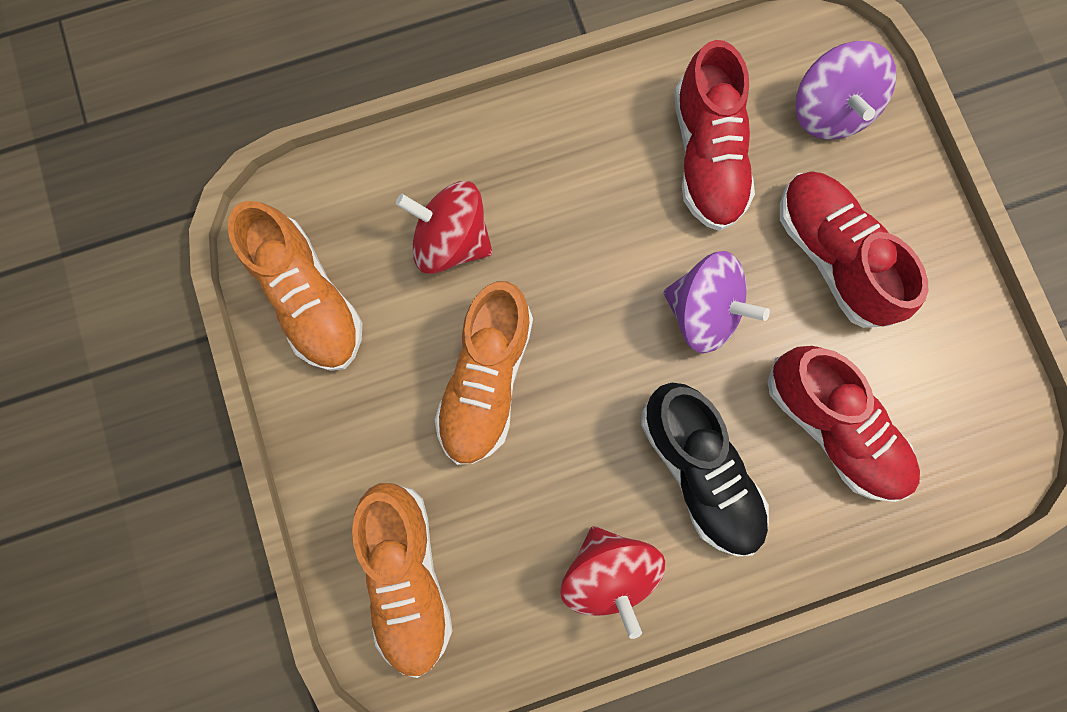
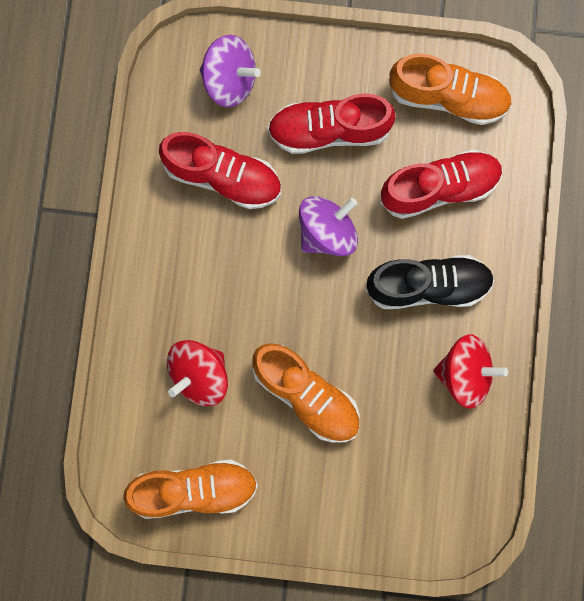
camera: 65 degrees left, 0 degrees up
orange shoe [352,483,453,678] -> orange shoe moved to [389,54,512,125]

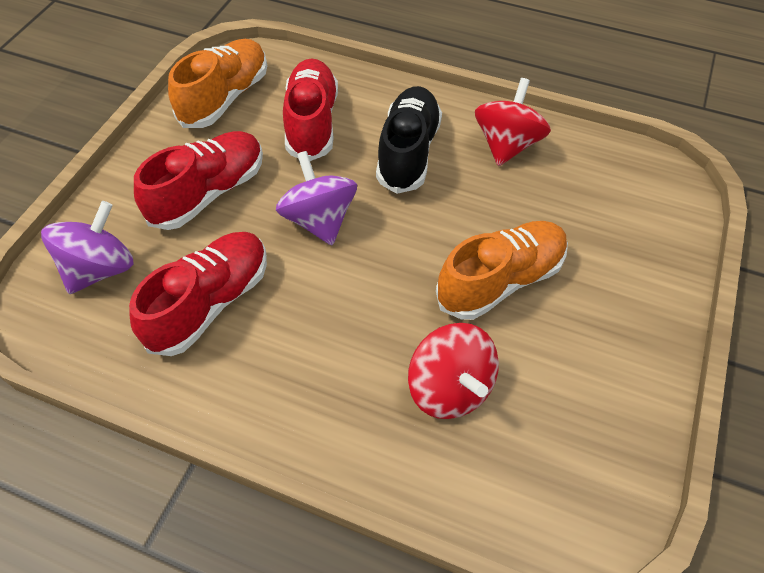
camera: 75 degrees left, 25 degrees down
orange shoe [123,460,258,519] -> none
red shoe [267,94,396,154] -> red shoe turned 150 degrees counterclockwise [134,131,263,230]

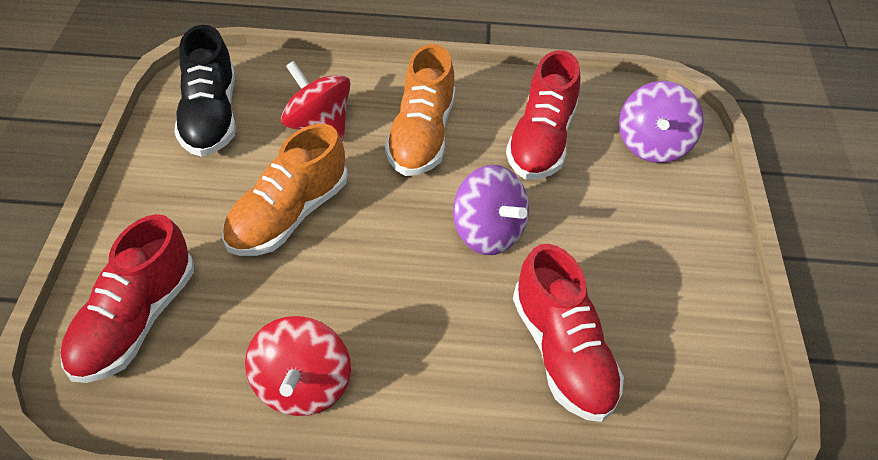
camera: 160 degrees right, 5 degrees down
red shoe [134,131,263,230] -> red shoe moved to [60,214,194,383]
orange shoe [168,39,267,128] -> orange shoe moved to [385,44,455,176]
black shoe [376,86,442,194] -> black shoe moved to [174,25,236,157]

